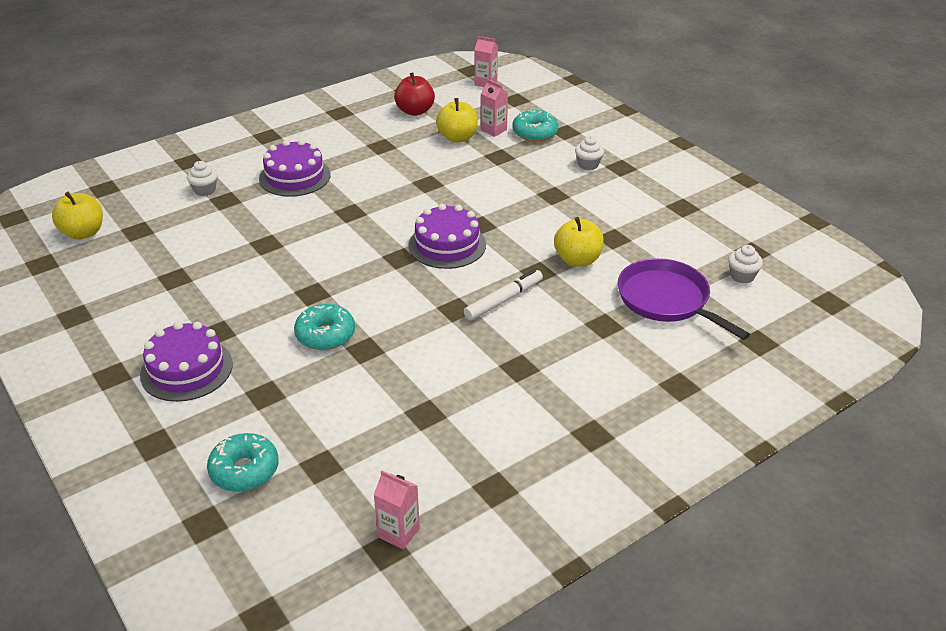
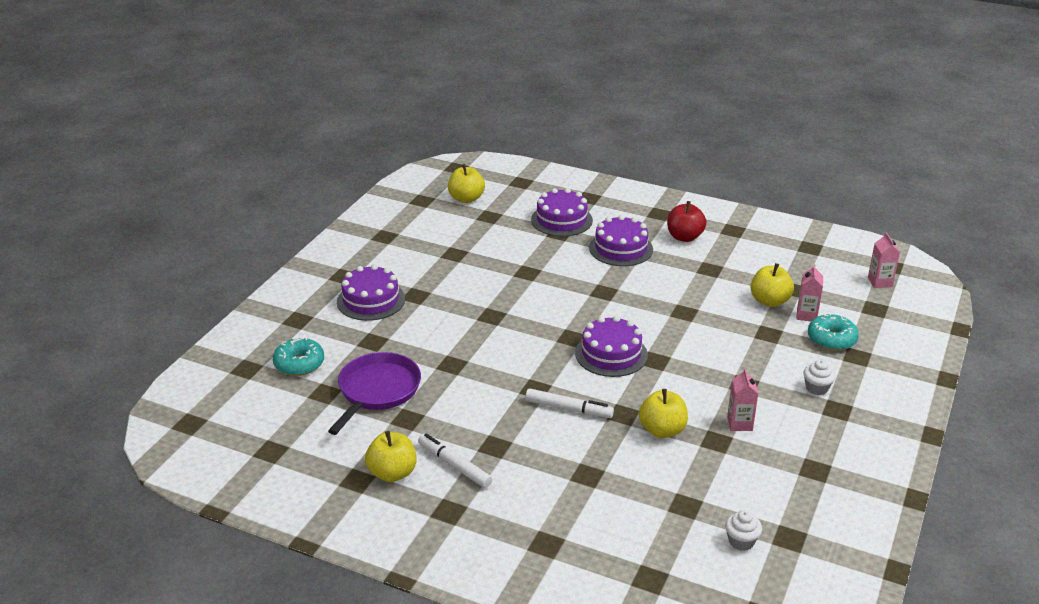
camera: 60 degrees right, 5 degrees down
white cupcake [187,161,218,196] -> purple cake [531,188,593,237]
turquoise donut [294,304,355,350] -> none
pink carton [374,470,420,549] -> pink carton moved to [727,368,758,431]
red apple [394,72,435,116] -> red apple moved to [667,201,707,242]
purple pan [618,258,750,340] -> purple pan moved to [328,352,421,435]
none -> yellow apple [365,431,417,482]
none -> white marker [418,434,492,488]

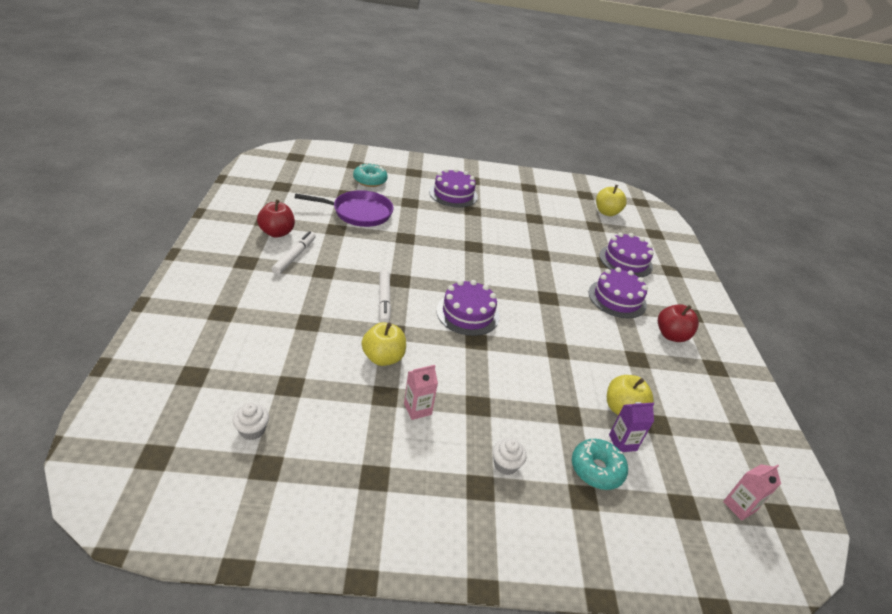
camera: 60 degrees right, 5 degrees up
yellow apple [365,431,417,482] -> red apple [257,200,295,238]
pink carton [796,264,823,322] -> purple carton [609,402,654,452]

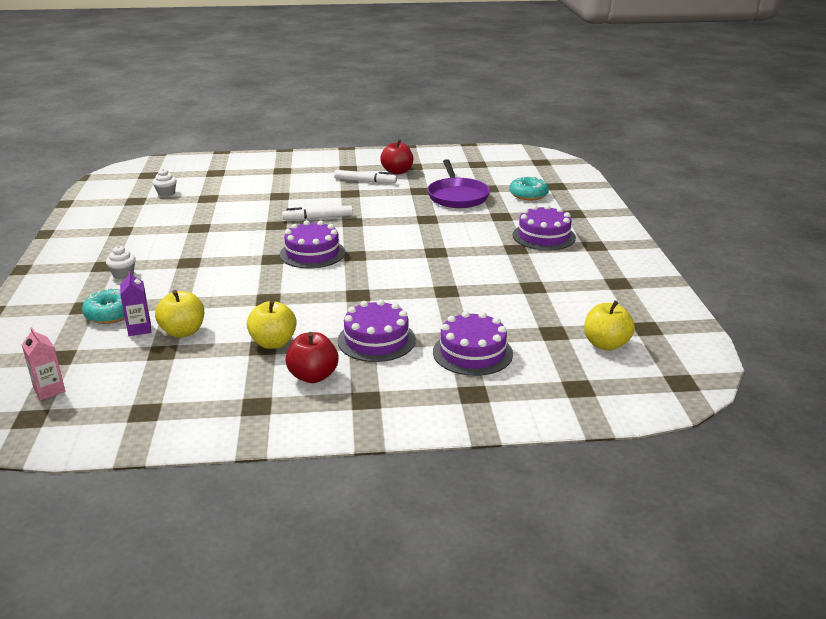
camera: 90 degrees right, 10 degrees down
yellow apple [361,322,406,366] -> yellow apple moved to [247,300,297,349]
pink carton [404,365,438,420] -> none

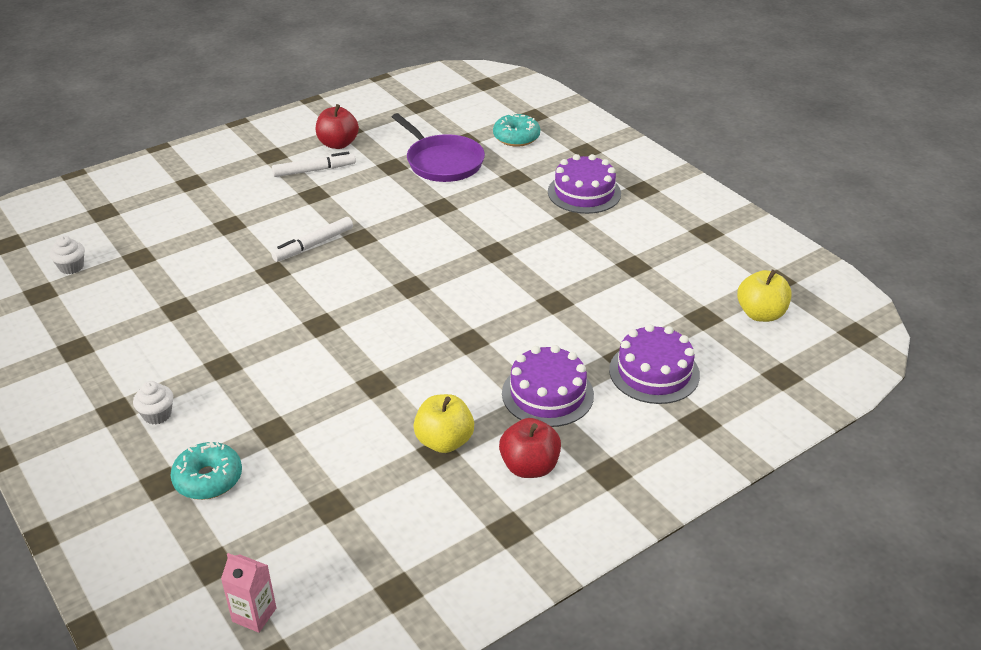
camera: 30 degrees left, 10 degrees up
purple carton [120,271,151,336] -> none
yellow apple [155,290,204,338] -> none
purple cake [280,220,345,268] -> none

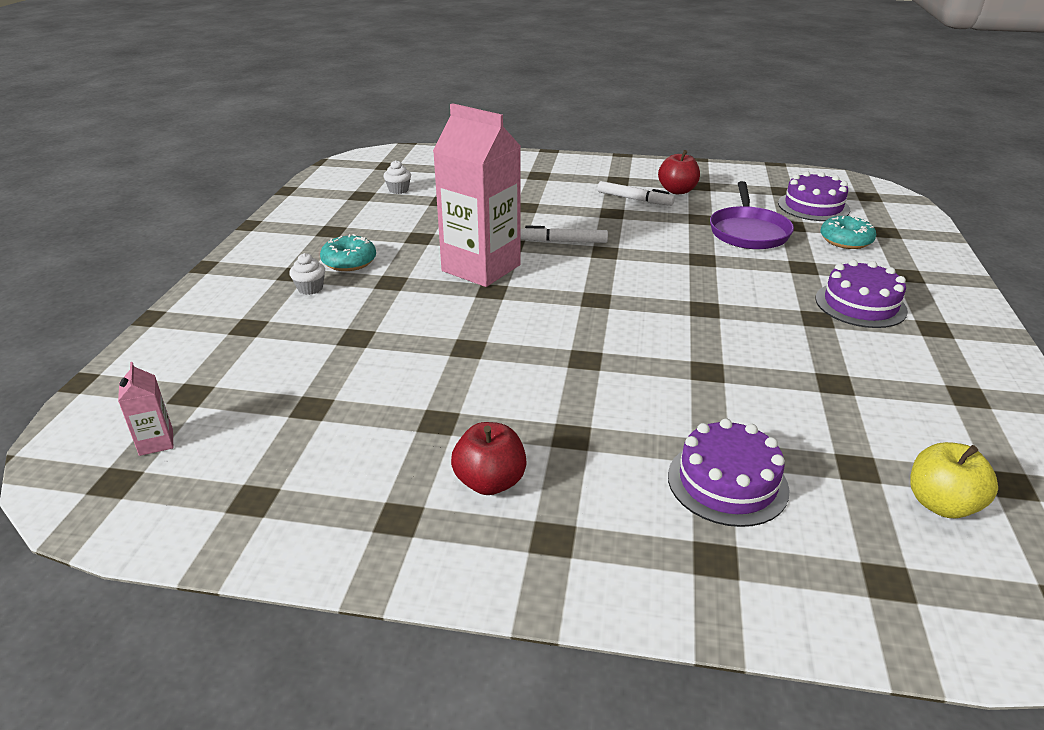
camera: 45 degrees right, 5 degrees down
turquoise donut [170,441,242,500] -> turquoise donut moved to [320,234,376,271]
yellow apple [413,394,474,453] -> none
purple cake [502,345,594,427] -> purple cake moved to [778,171,850,221]
none -> pink carton [433,103,521,287]

